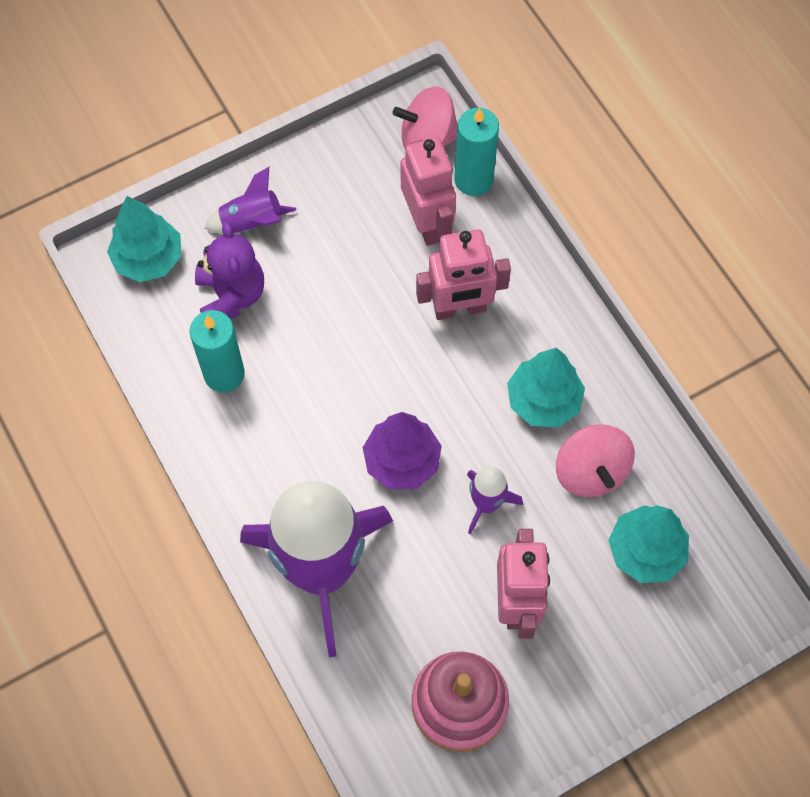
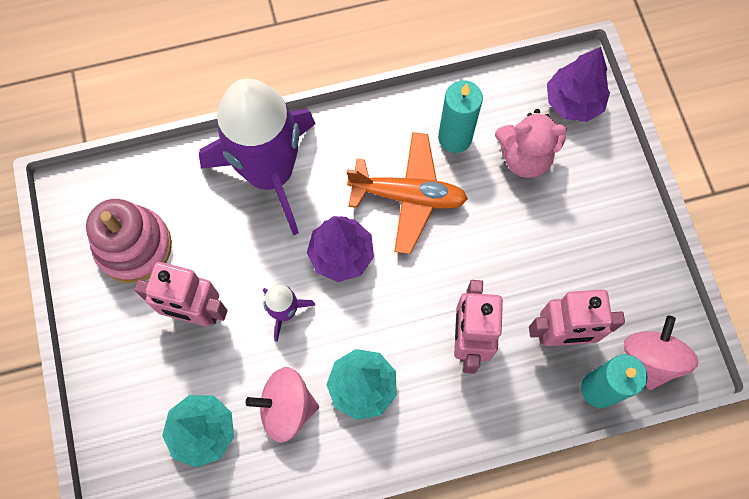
camera: 105 degrees right, 5 degrees up
turquoise tree [107,196,181,282] -> purple tree [547,47,610,122]
purple teddy bear [195,221,264,319] -> pink teddy bear [495,109,567,178]
purple rocket [205,167,296,234] -> none
none -> orange plane [347,132,468,254]

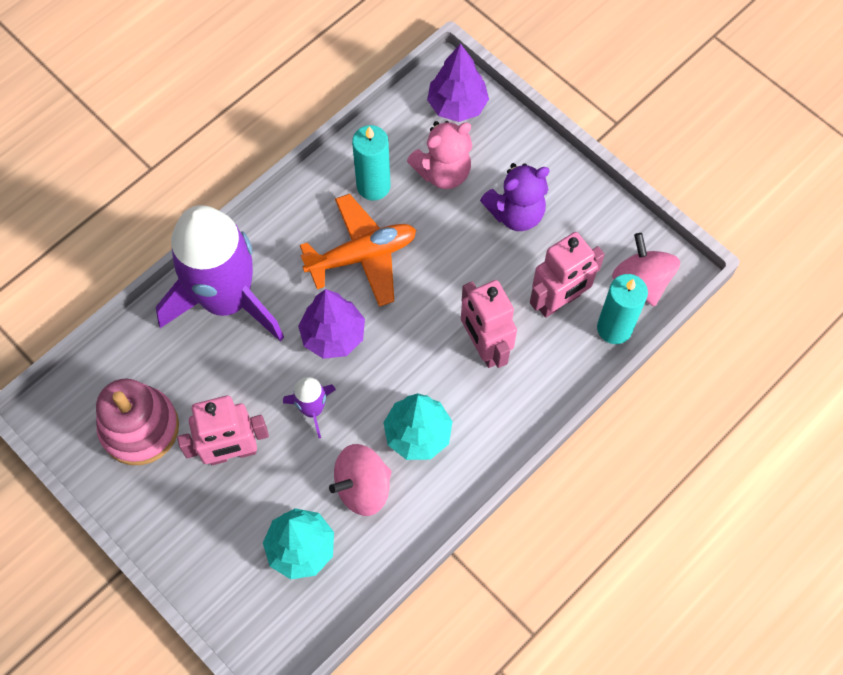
camera: 30 degrees left, 5 degrees down
none -> purple teddy bear [480,163,550,231]

